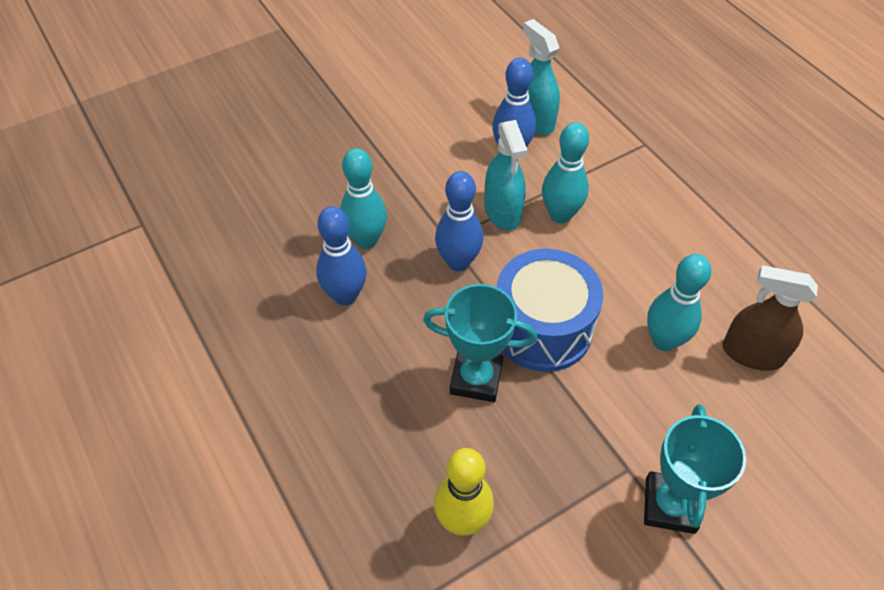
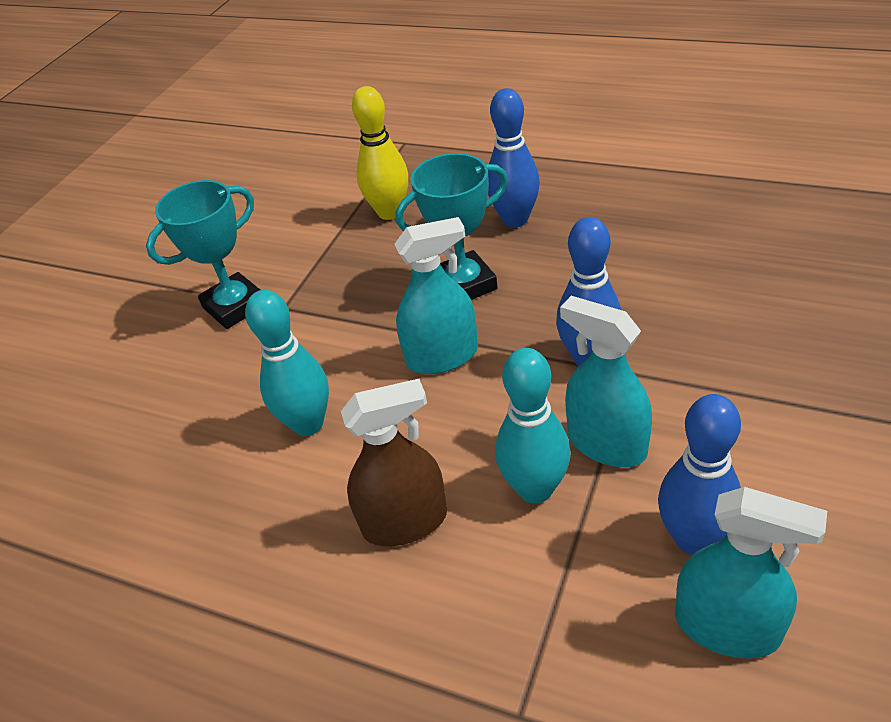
camera: 150 degrees right, 10 degrees down
blue bowling pin [316,206,367,306] -> blue bowling pin moved to [488,88,540,227]
turquoise bowling pin [340,148,387,249] -> none
blue drum [497,249,603,372] -> turquoise spray bottle [395,217,478,374]
turquoise trophy [644,404,746,534] -> turquoise trophy turned 75 degrees clockwise [146,180,260,329]
brown spray bottle [723,266,818,371] -> brown spray bottle moved to [341,379,447,546]

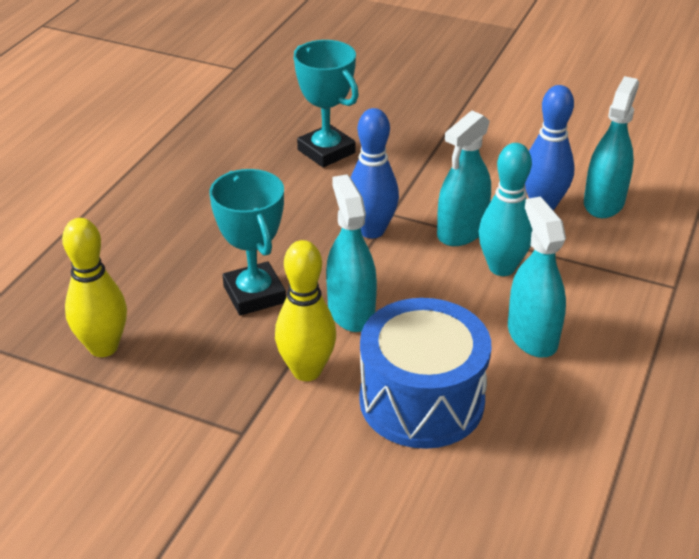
camera: 95 degrees left, 5 degrees down
turquoise trophy [146,180,260,329] -> turquoise trophy moved to [293,40,359,168]
turquoise bowling pin [245,290,329,436] -> blue drum [360,298,491,449]
brown spray bottle [341,379,447,546] -> turquoise spray bottle [508,197,566,358]
blue bowling pin [488,88,540,227] -> none
none -> yellow bowling pin [275,240,336,381]

